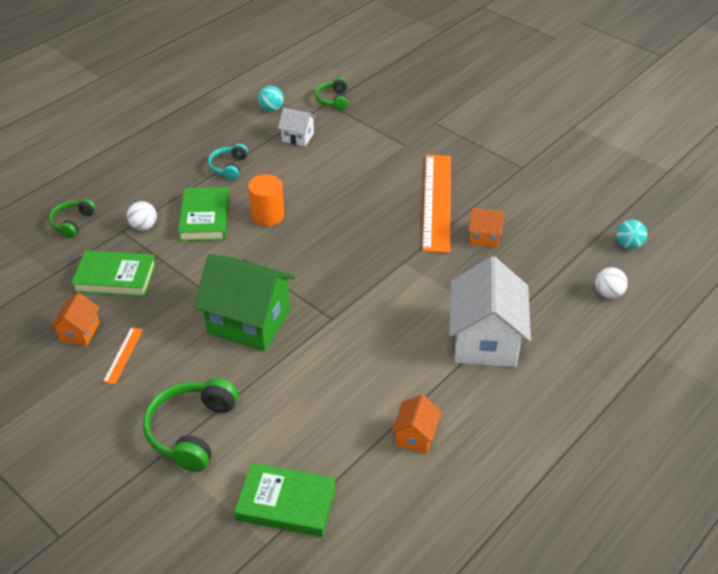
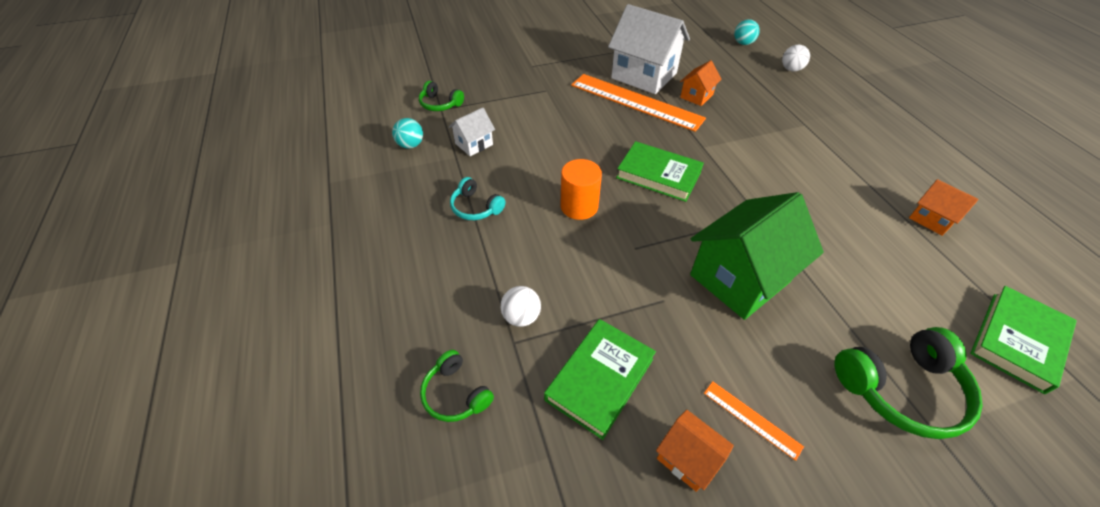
camera: 60 degrees left, 5 degrees up
green headphones [143,378,239,472] -> green headphones turned 60 degrees counterclockwise [834,327,983,439]
green book [178,187,229,241] -> green book moved to [616,141,704,202]
white house [449,256,531,367] -> white house moved to [608,4,690,94]

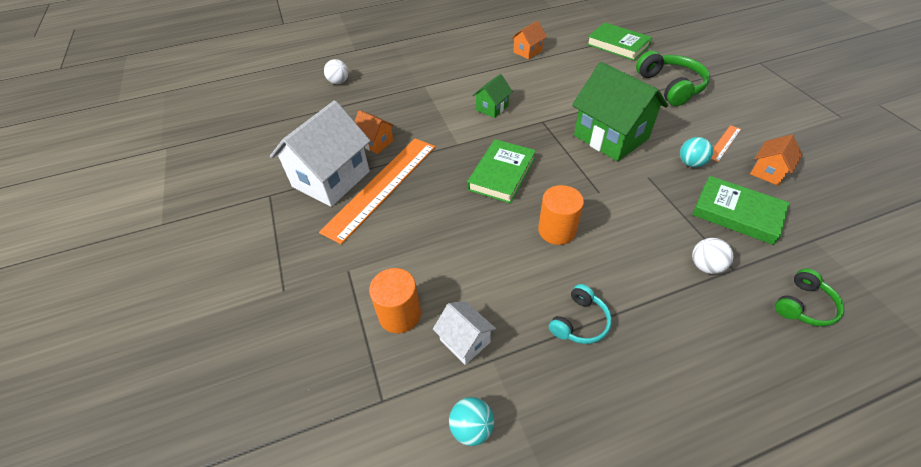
camera: 90 degrees left, 0 degrees up
green headphones [419,81,464,111] -> none
turquoise ball [734,19,760,45] -> turquoise ball moved to [680,137,713,167]
none -> orange cylinder [369,268,421,333]
none -> green house [472,74,513,118]

